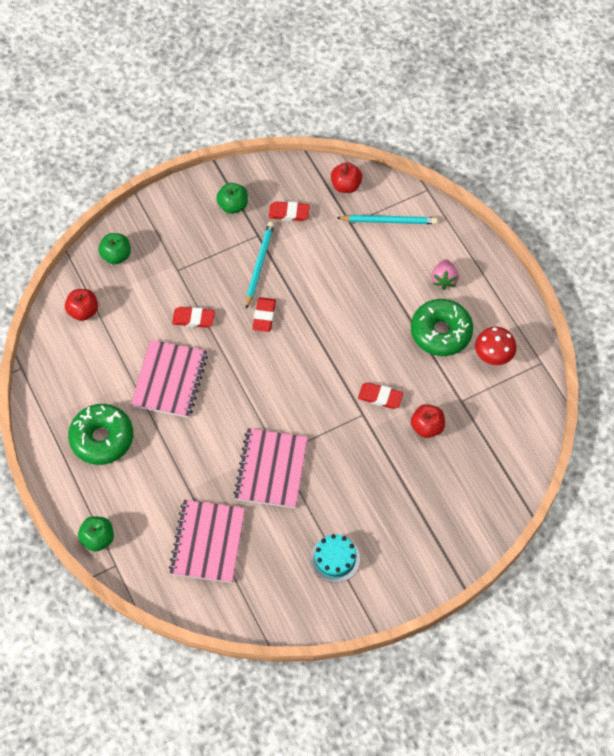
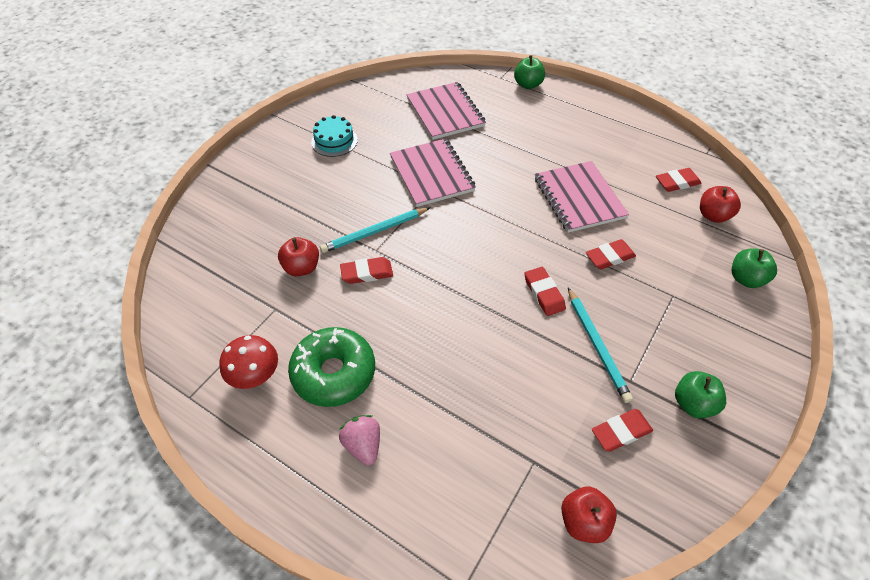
camera: 150 degrees right, 10 degrees down
green donut [68,404,133,465] -> none
turquoise pencil [337,215,438,224] -> turquoise pencil moved to [320,208,430,253]
none -> red eraser [656,168,702,192]

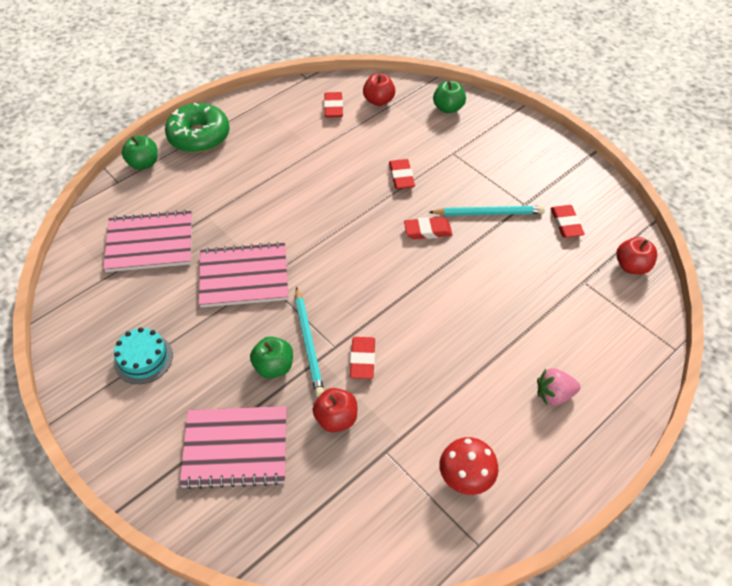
camera: 75 degrees left, 0 degrees up
green donut [288,327,375,407] -> green donut moved to [165,103,230,153]
pink notebook [535,161,629,233] -> pink notebook moved to [180,406,286,489]
green apple [675,371,726,418] -> green apple moved to [250,336,293,378]

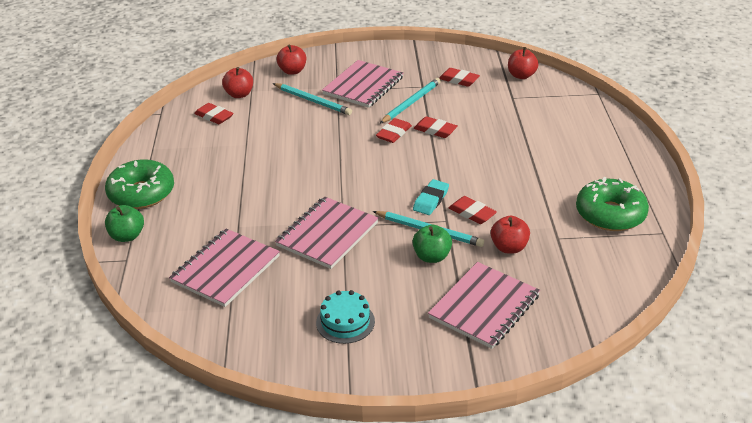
camera: 50 degrees left, 15 degrees down
red eraser [389,159,415,189] -> red eraser moved to [414,116,457,138]
green apple [433,81,466,114] -> red apple [277,44,306,75]
red mushroom [439,437,499,495] -> green donut [576,177,649,231]
pink strawberry [537,368,581,406] -> none
none -> turquoise pencil [273,83,352,115]
none -> pink notebook [322,60,403,108]
none -> turquoise eraser [413,179,449,215]

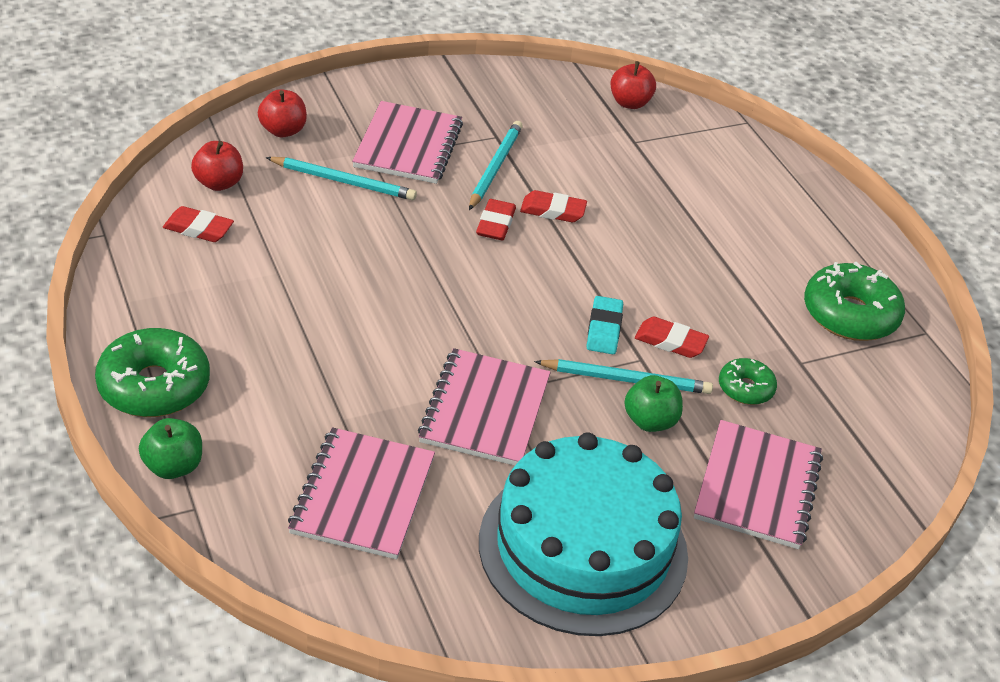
camera: 25 degrees left, 5 degrees up
turquoise cake [316,290,375,344] -> turquoise cake [479,432,688,636], size x2.40
red eraser [439,68,480,87] -> none
red apple [491,216,530,254] -> green donut [719,358,777,405]

